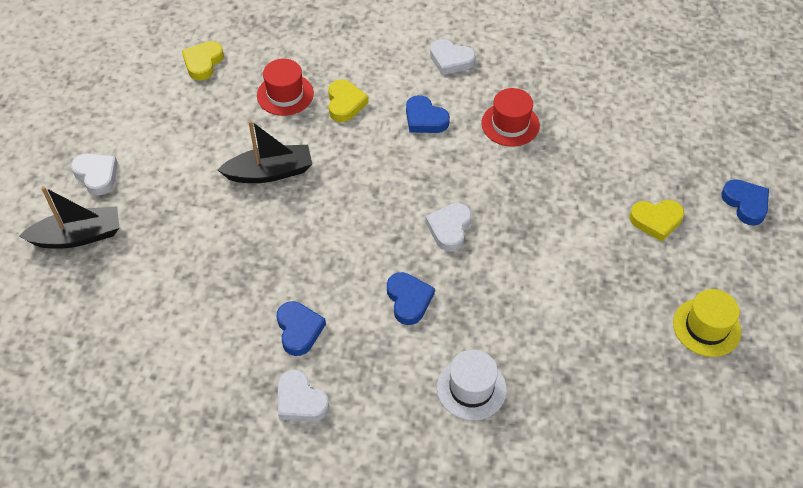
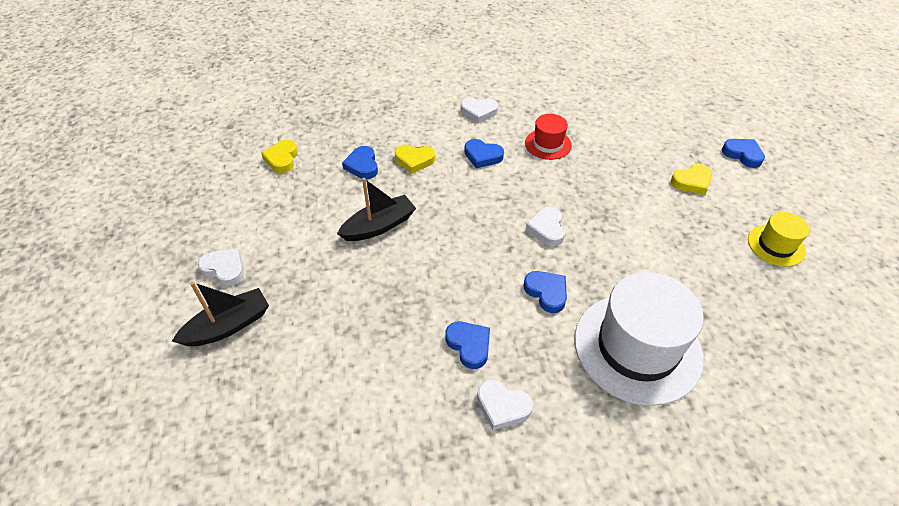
camera: 20 degrees left, 5 degrees down
red hat [257,59,314,116] -> blue heart [342,146,378,179]
yellow heart [328,79,369,122] -> yellow heart turned 120 degrees clockwise [395,145,435,174]
white hat [437,350,507,420] -> white hat [574,272,704,406], size x2.02

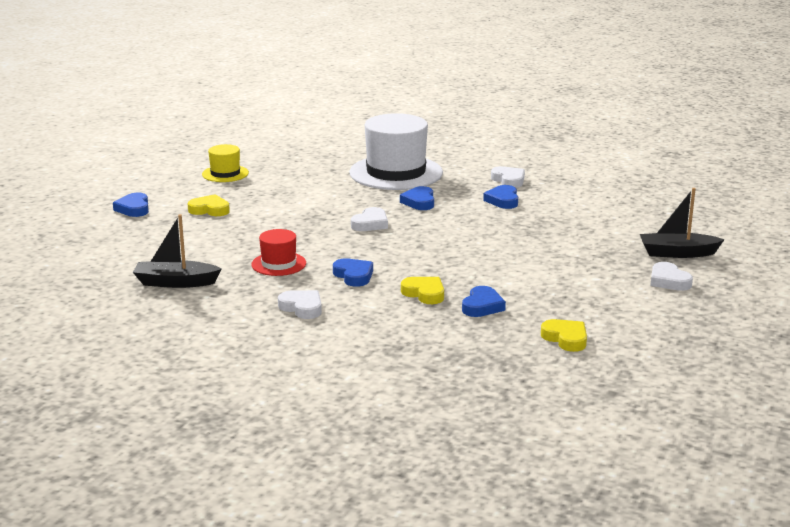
camera: 145 degrees left, 25 degrees down
yellow heart [261,140,298,173] -> yellow heart turned 75 degrees counterclockwise [541,319,587,352]
black boat [337,178,416,241] -> black boat moved to [133,214,222,288]

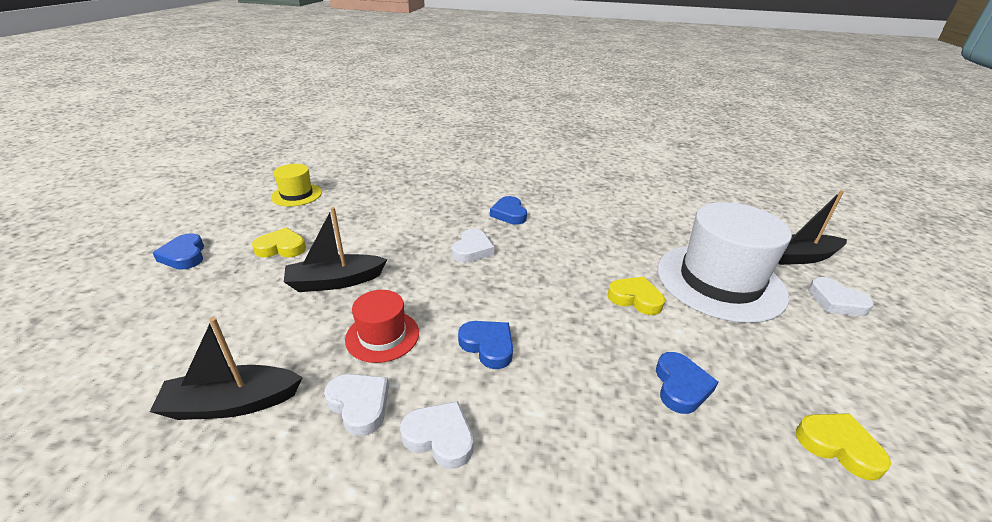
camera: 15 degrees left, 10 degrees up
white hat [349,113,443,190] -> white hat moved to [658,202,792,323]
yellow heart [401,277,444,304] -> yellow heart moved to [607,276,665,315]
blue heart [483,185,518,209] -> none
white heart [491,166,525,188] -> white heart moved to [324,374,389,436]
none -> black boat [284,207,387,292]

